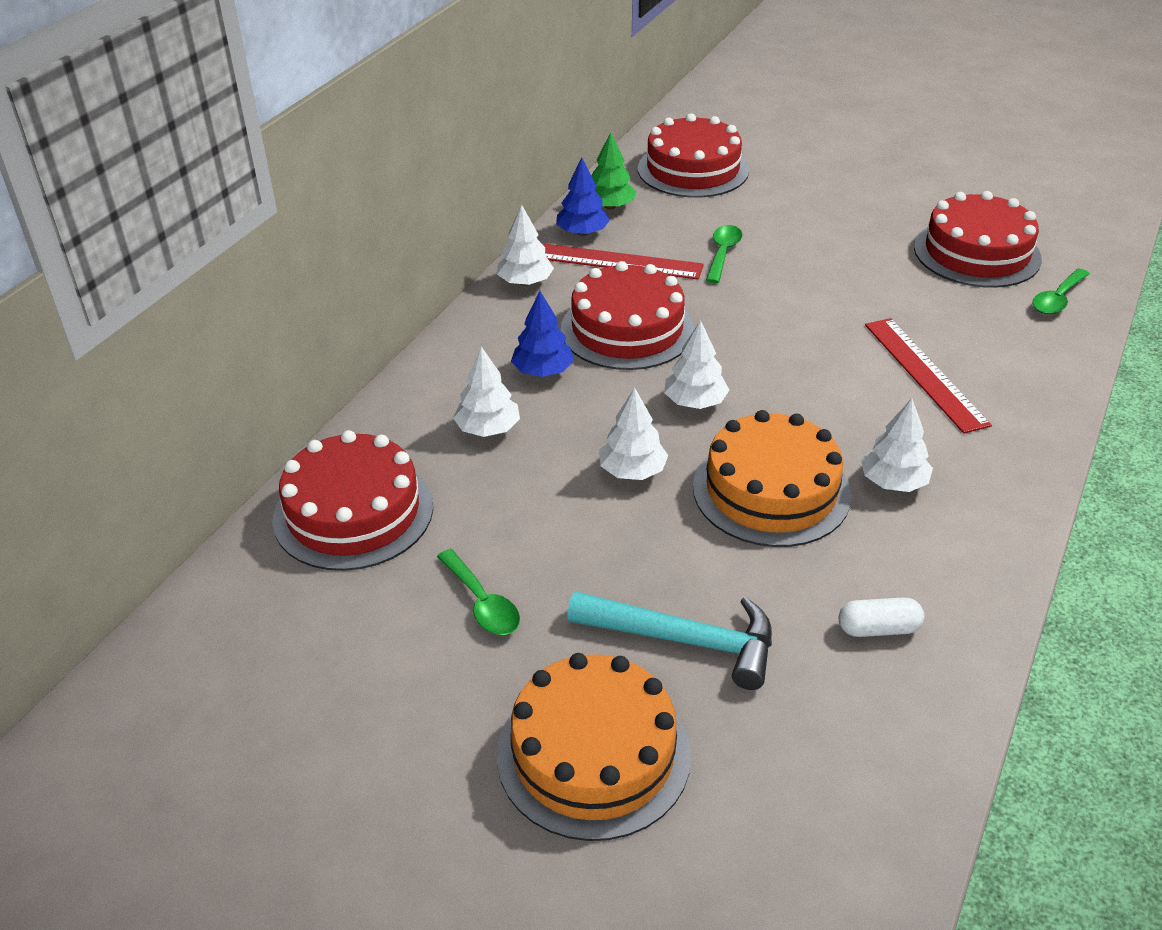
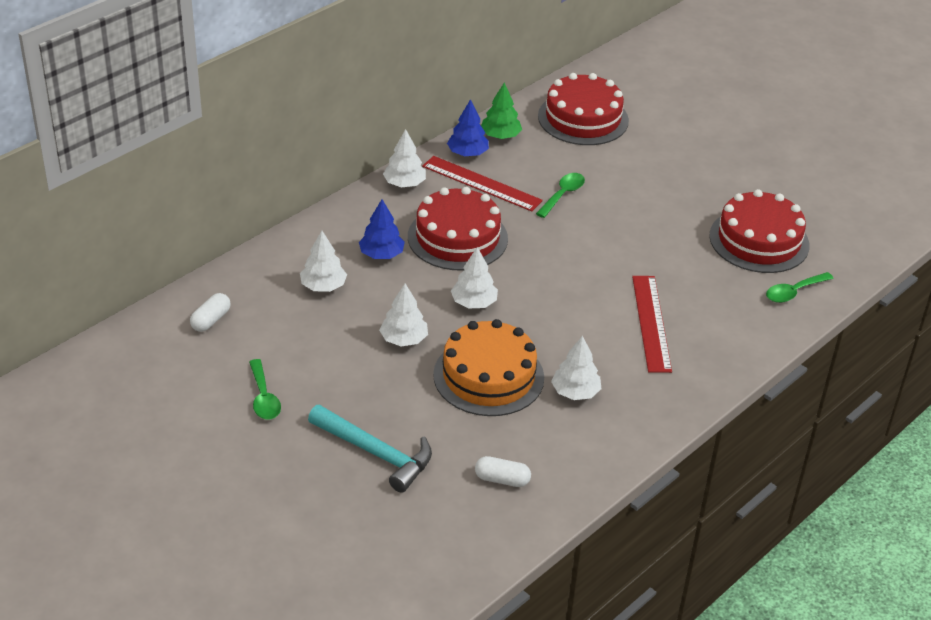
camera: 15 degrees right, 0 degrees up
red cake [272,430,433,571] -> white capsule [190,293,231,332]
orange cake [497,653,691,841] -> none

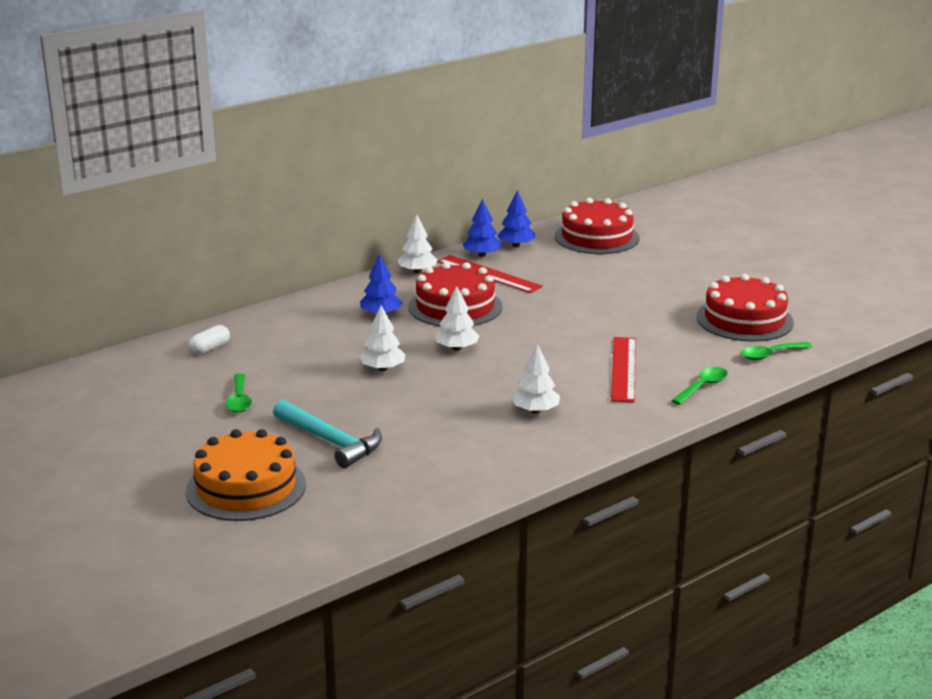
camera: 10 degrees right, 15 degrees down
white tree [300,231,347,292] -> none
orange cake [433,319,544,416] -> orange cake moved to [186,429,306,521]
white capsule [475,456,531,487] -> none
green tree [481,82,522,139] -> blue tree [497,190,535,247]
green spoon [536,173,585,218] -> green spoon moved to [671,367,728,405]

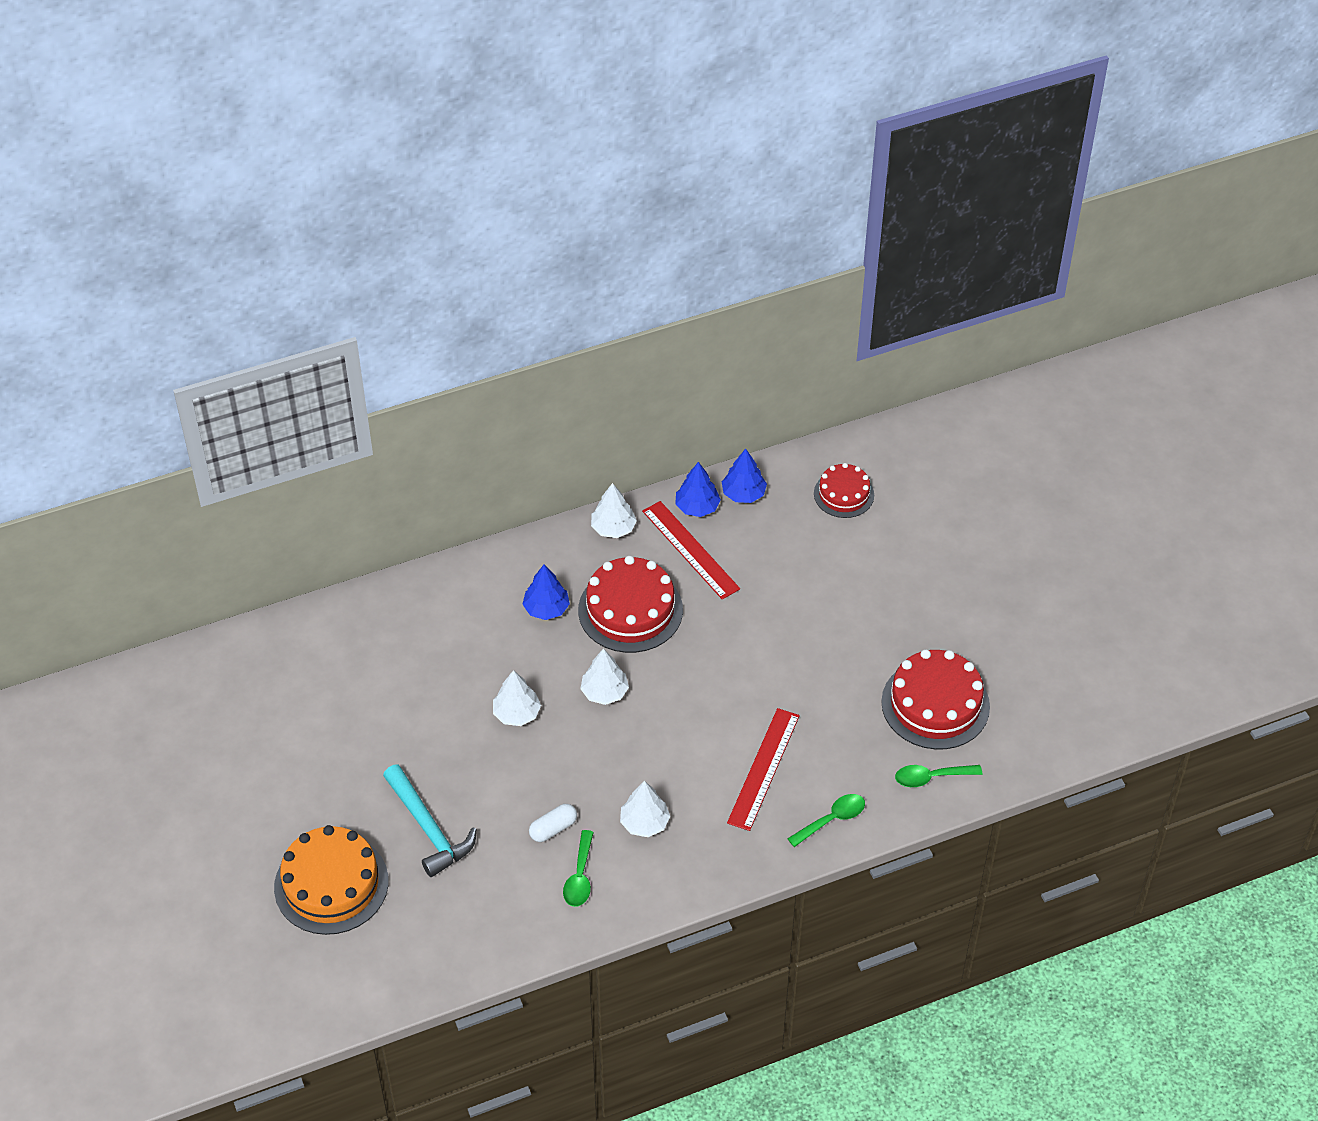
camera: 15 degrees right, 25 degrees up
white capsule [189,325,230,355] -> white capsule moved to [529,804,577,842]
green spoon [226,373,252,413] -> green spoon moved to [563,830,594,907]
red cake [555,198,640,254] -> red cake [814,463,874,518], size x0.60

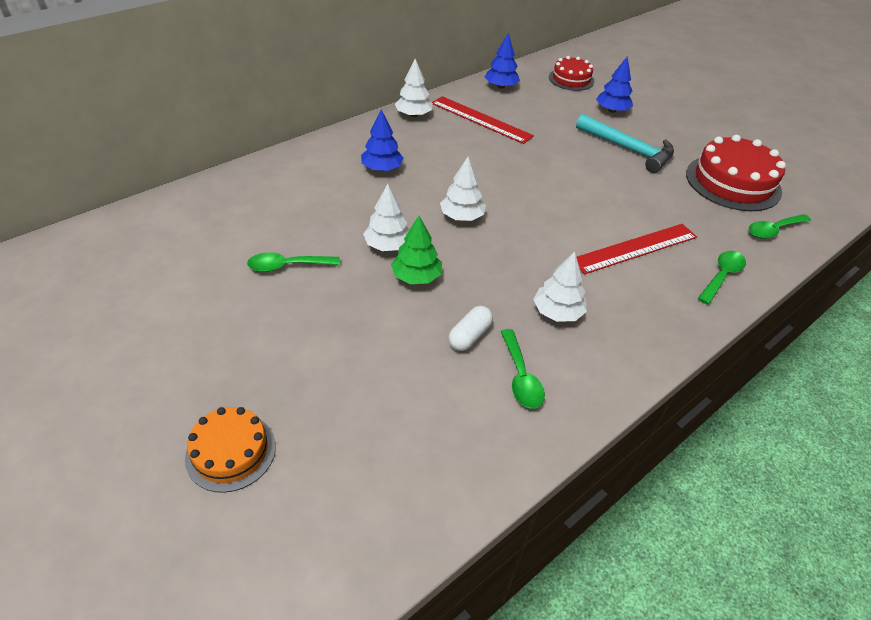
camera: 20 degrees left, 5 degrees down
orange cake [274,825,389,935] -> orange cake [185,407,276,493], size x0.60
turquoise hammer [383,764,477,877] -> turquoise hammer moved to [576,114,674,173]
red cake [578,556,683,653] -> none
blue tree [675,462,721,517] -> blue tree moved to [596,56,633,113]
red ruler [727,708,800,831] -> red ruler turned 60 degrees clockwise [577,224,697,274]
none -> green spoon [247,252,340,272]
none -> green tree [391,216,442,284]

